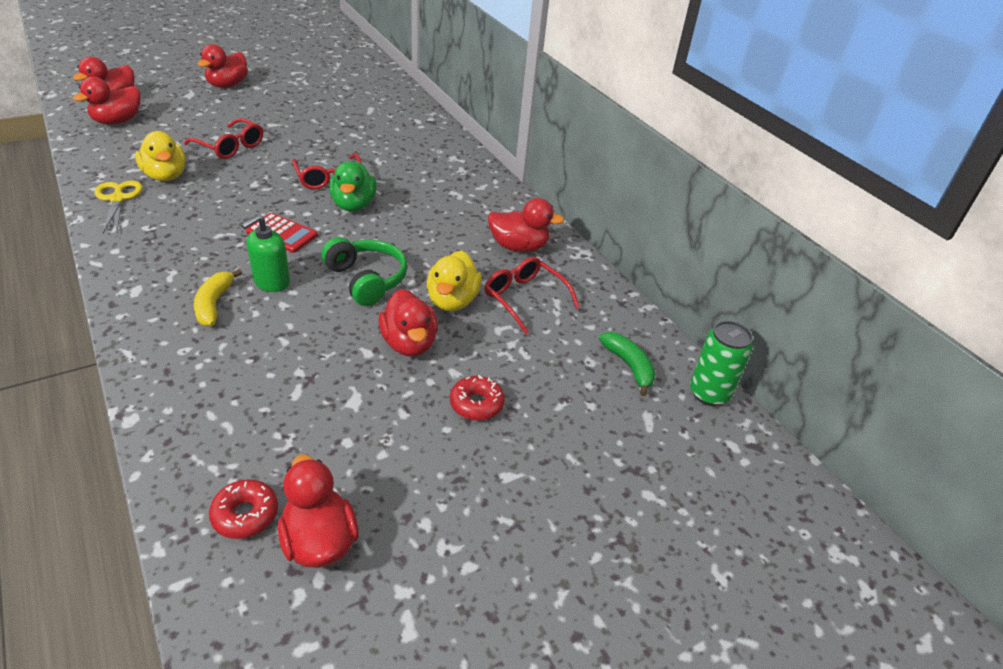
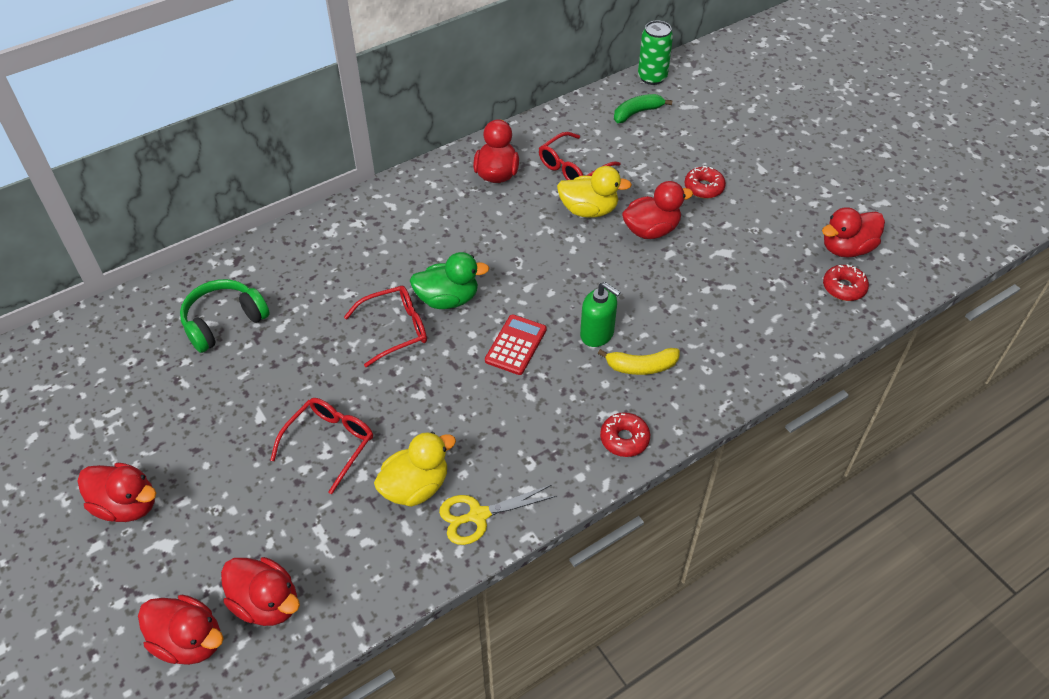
camera: 90 degrees left, 10 degrees up
green headphones [321,237,408,306] -> green headphones moved to [180,279,270,353]
none -> red donut [600,412,650,457]

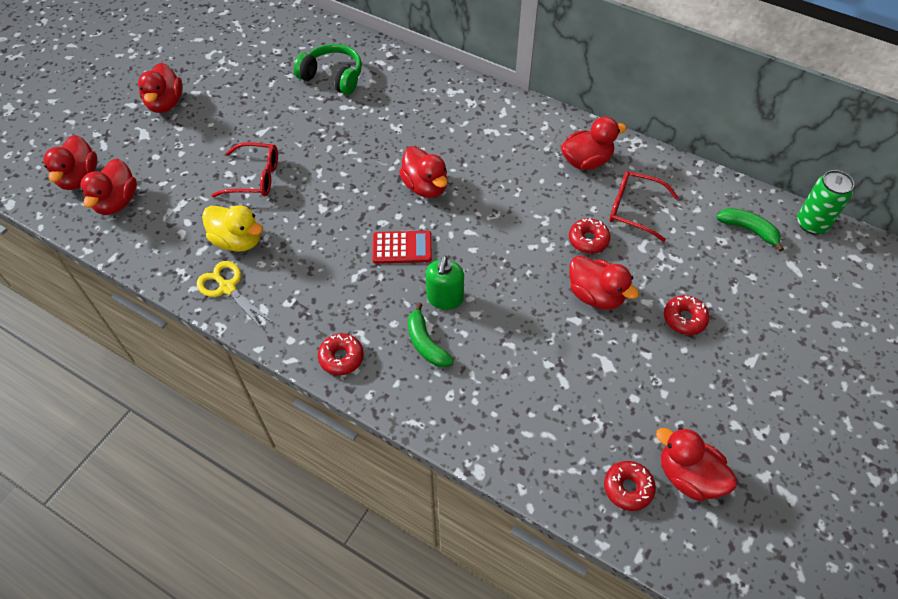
camera: 65 degrees right, 5 degrees up
red glasses [344,286,427,367] -> none
green duck [410,252,489,309] -> red duck [399,146,448,198]
yellow duck [557,166,632,218] -> red donut [569,218,611,254]
yellow banana [598,348,680,375] -> green banana [408,302,454,367]

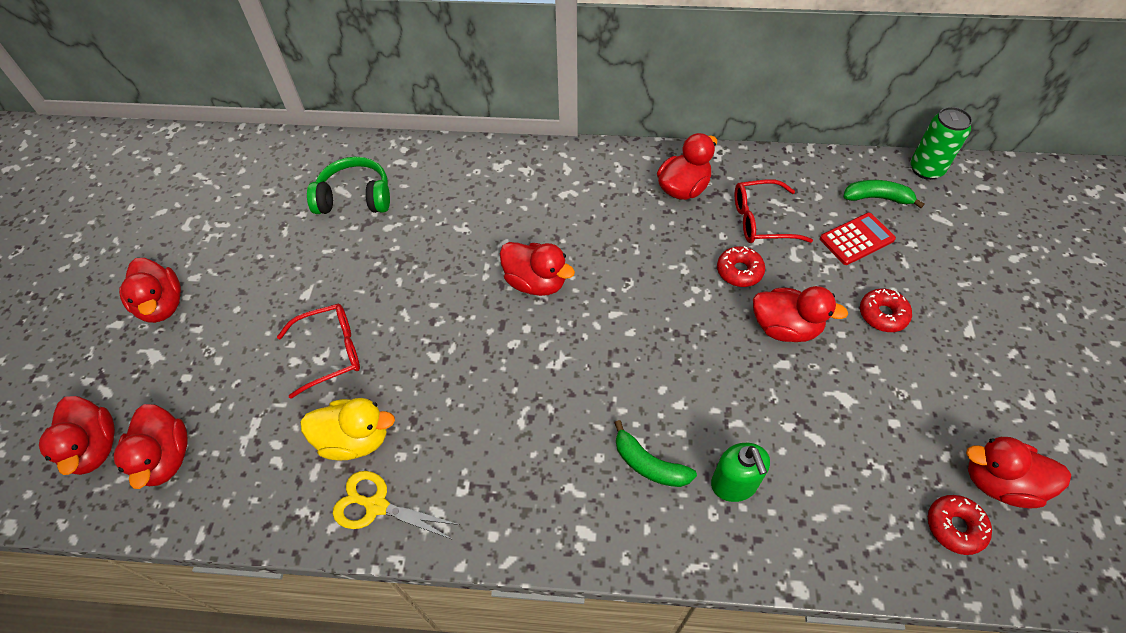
camera: 25 degrees left, 0 degrees up
red donut [318,333,364,375] -> none
red calculator [372,231,432,264] -> red calculator moved to [820,213,896,265]
green soap dispenser [426,256,464,310] -> green soap dispenser moved to [711,443,770,502]

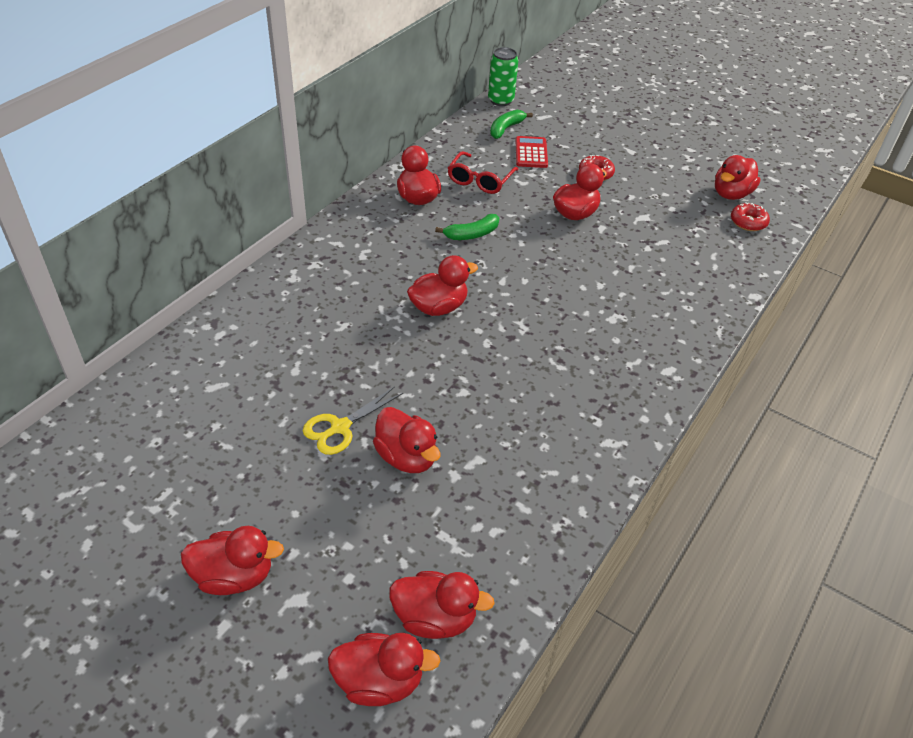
camera: 65 degrees left, 10 degrees down
red glasses [277,304,360,399] -> red duck [373,407,440,473]
yellow duck [300,398,395,460] -> none
green headphones [307,157,390,214] -> none
yellow scissors [333,471,460,540] -> yellow scissors moved to [303,386,403,455]
green banana [615,420,697,487] -> green banana moved to [435,214,499,240]
green soap dispenser [711,443,770,502] -> none
red donut [717,246,765,287] -> none

